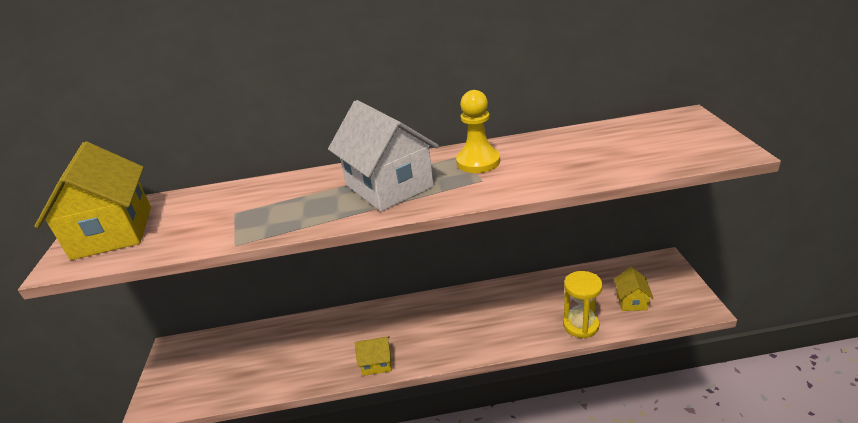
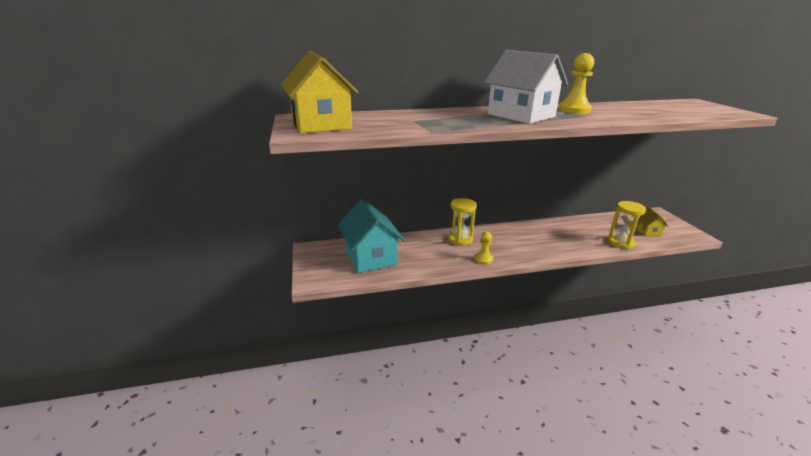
camera: 10 degrees left, 5 degrees down
yellow house [354,336,392,376] -> yellow pawn [475,232,493,265]
none -> turquoise house [338,199,405,273]
none -> yellow hourglass [448,198,477,246]

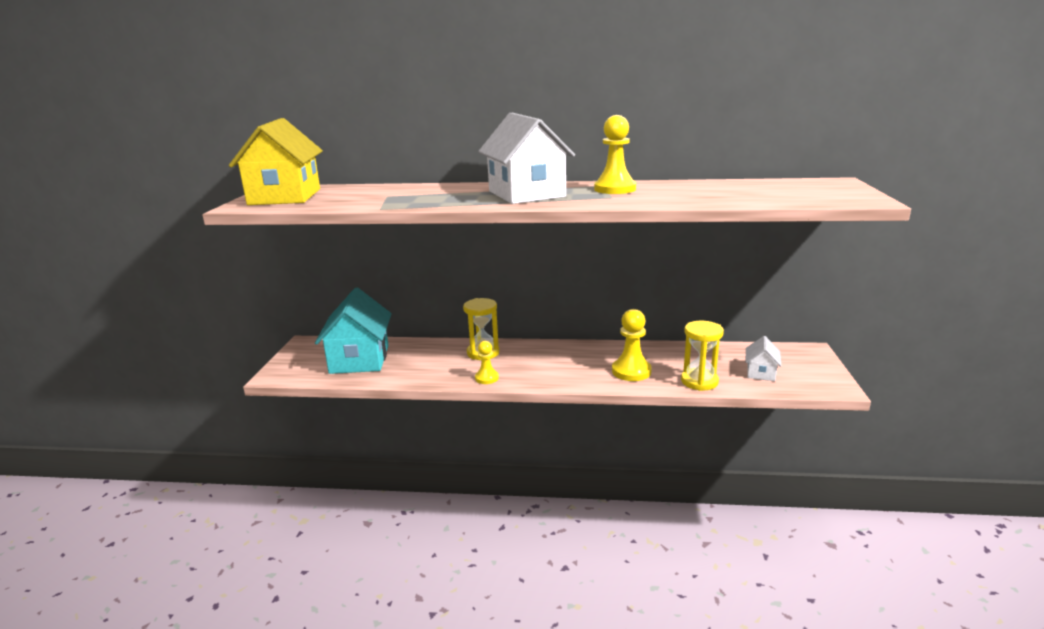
camera: 20 degrees right, 5 degrees down
yellow house [636,207,668,236] -> white house [746,336,781,381]
none -> yellow pawn [612,309,652,381]

